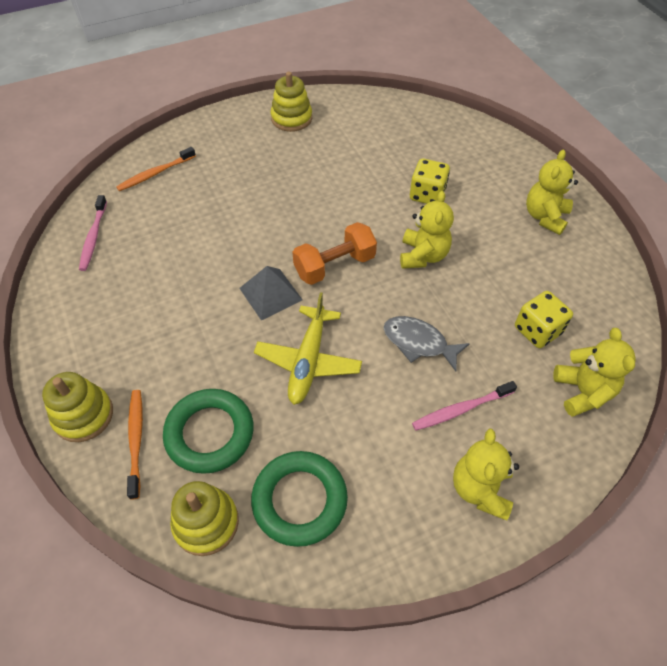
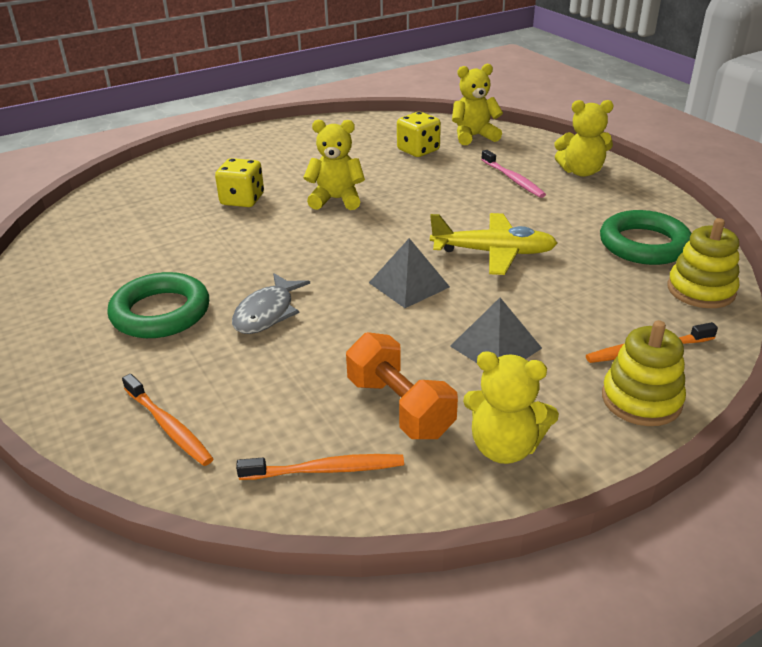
camera: 95 degrees left, 20 degrees down
pink toothbrush [79,195,107,271] -> orange toothbrush [236,454,404,480]
green ring [163,389,254,474] -> green ring moved to [107,272,209,338]
yellow stacking toy [271,72,312,132] -> none
orange dumbbell [293,222,377,285] -> orange dumbbell moved to [346,332,458,439]
grey fish [384,316,470,371] -> grey fish moved to [232,273,310,334]
yellow teddy bear [526,150,578,235] -> yellow teddy bear moved to [463,351,559,464]
none -> grey pyramid [450,298,542,363]

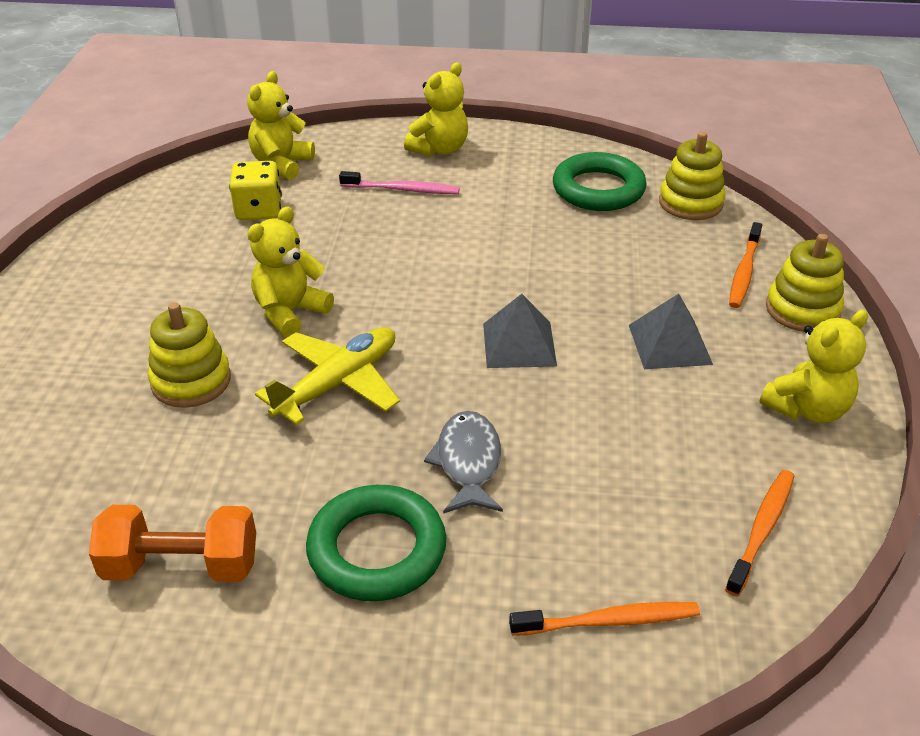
camera: 55 degrees left, 5 degrees up
yellow dice [215,158,264,207] -> yellow stacking toy [148,302,231,408]
grey fish [232,273,310,334] -> grey fish turned 150 degrees counterclockwise [424,411,503,513]
orange dumbbell [346,332,458,439] -> orange dumbbell moved to [89,505,256,582]
yellow plane [430,213,557,275] -> yellow plane moved to [255,327,400,425]

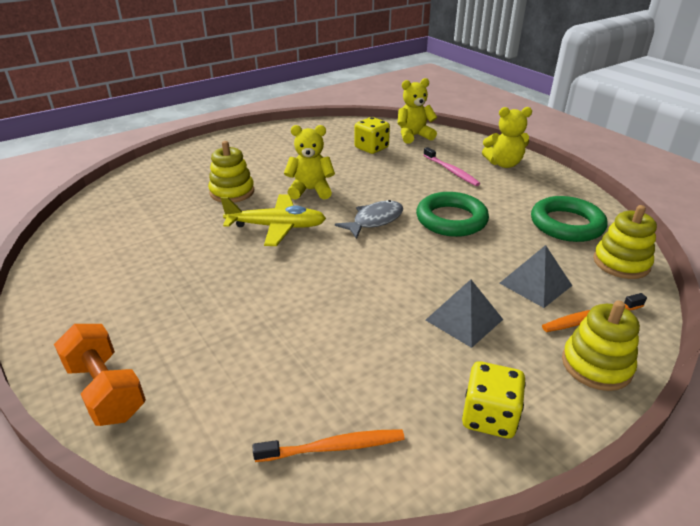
camera: 50 degrees right, 5 degrees down
orange dumbbell [89,505,256,582] -> orange dumbbell moved to [54,324,146,426]
green ring [306,485,446,601] -> green ring moved to [416,192,489,237]
grey fish [424,411,503,513] -> grey fish moved to [335,200,403,239]
grey pyramid [483,294,557,368] -> grey pyramid moved to [500,245,572,308]
orange toothbrush [509,602,700,636] -> none
yellow teddy bear [759,310,868,423] -> yellow dice [462,361,526,439]

